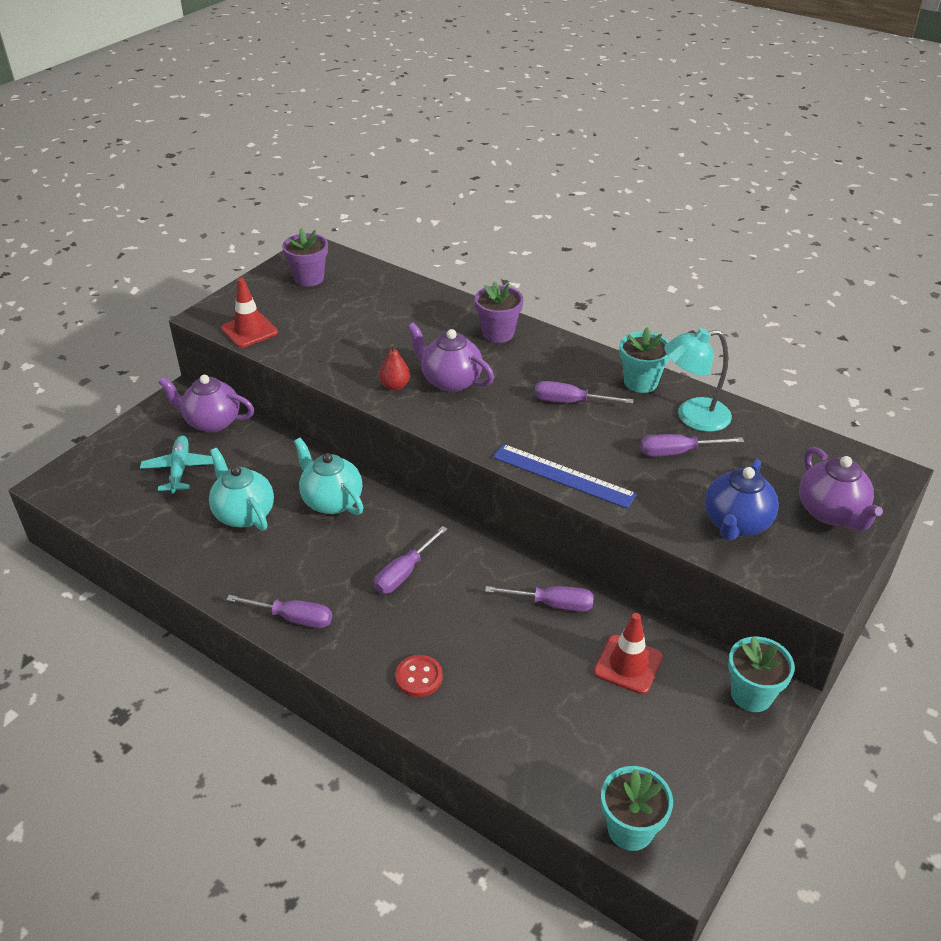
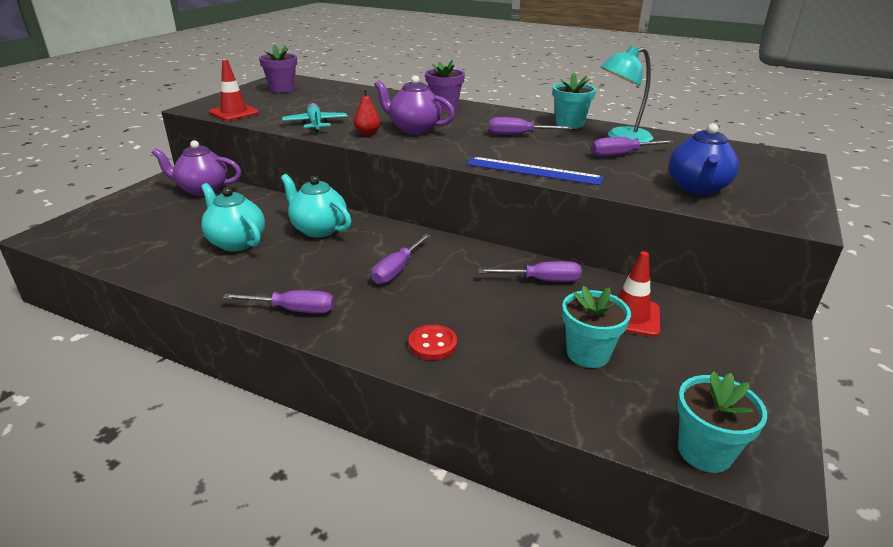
camera: 10 degrees left, 10 degrees down
turquoise plane [140,435,214,493] -> turquoise plane moved to [282,103,347,132]
turquoise flower pot [728,637,795,712] -> turquoise flower pot moved to [562,286,631,368]
purple teapot [799,447,883,531] -> none

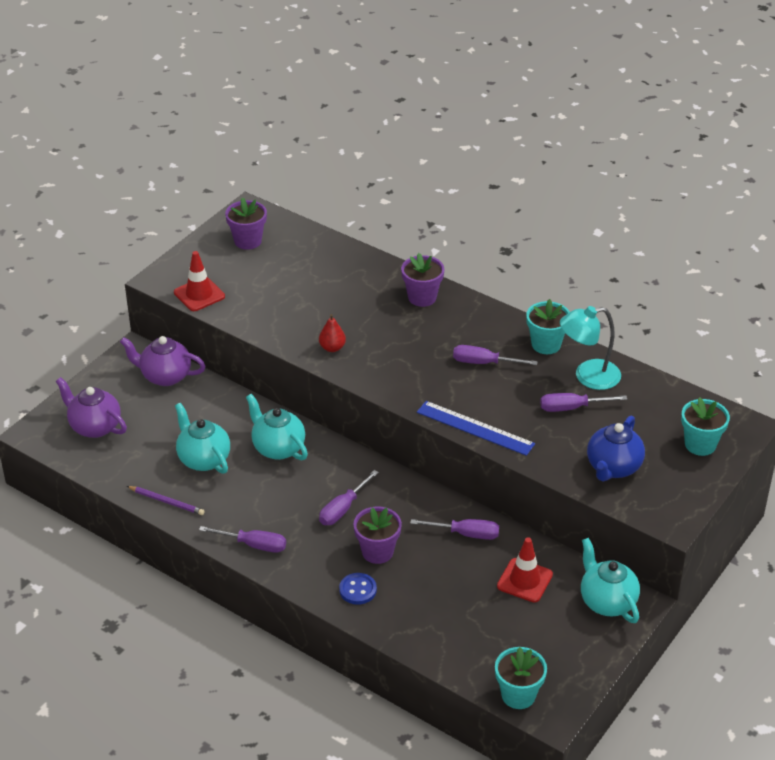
camera: 10 degrees right, 10 degrees up
turquoise plane [282,103,347,132] -> none
purple teapot [374,75,455,135] -> purple teapot moved to [56,377,127,438]
red button [409,324,457,360] -> blue button [339,573,377,605]
turquoise flower pot [562,286,631,368] -> turquoise flower pot moved to [681,397,730,456]
none -> purple pencil [127,486,205,515]
none -> purple flower pot [354,506,402,564]
none -> turquoise teapot [581,538,640,623]

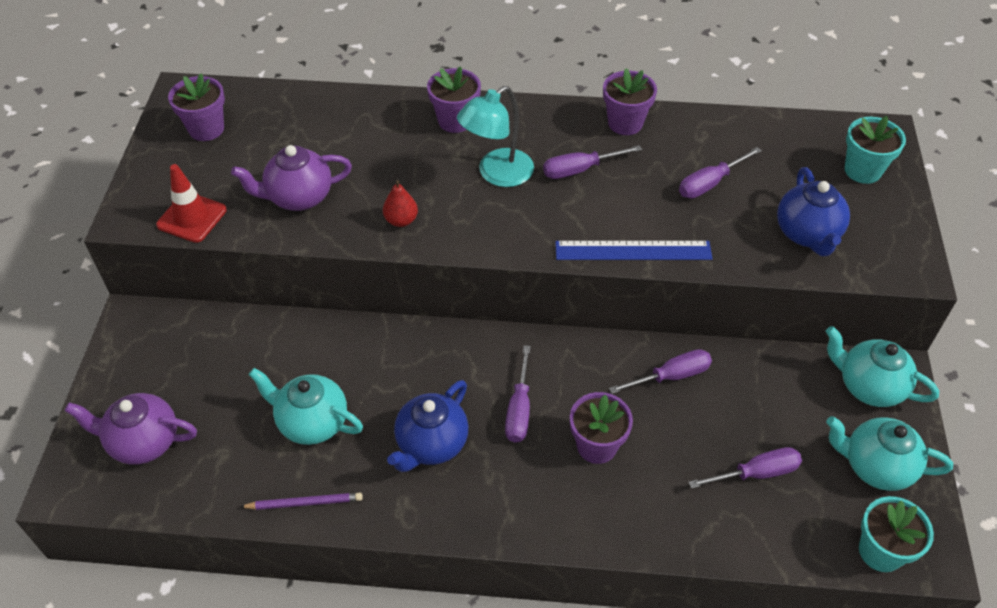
camera: 30 degrees left, 10 degrees up
purple teapot [120,336,206,386] -> purple teapot moved to [231,145,352,211]
purple screwdriver [199,526,286,553] -> purple screwdriver moved to [688,447,802,489]
turquoise teapot [246,394,308,460] -> turquoise teapot moved to [826,416,953,491]
blue button [339,573,377,605] -> none
red traffic cone [497,537,553,602] -> none
turquoise flower pot [526,299,570,354] -> purple flower pot [603,68,657,135]
turquoise lamp [560,306,621,390] -> turquoise lamp moved to [457,86,534,187]
none -> blue teapot [387,380,468,472]

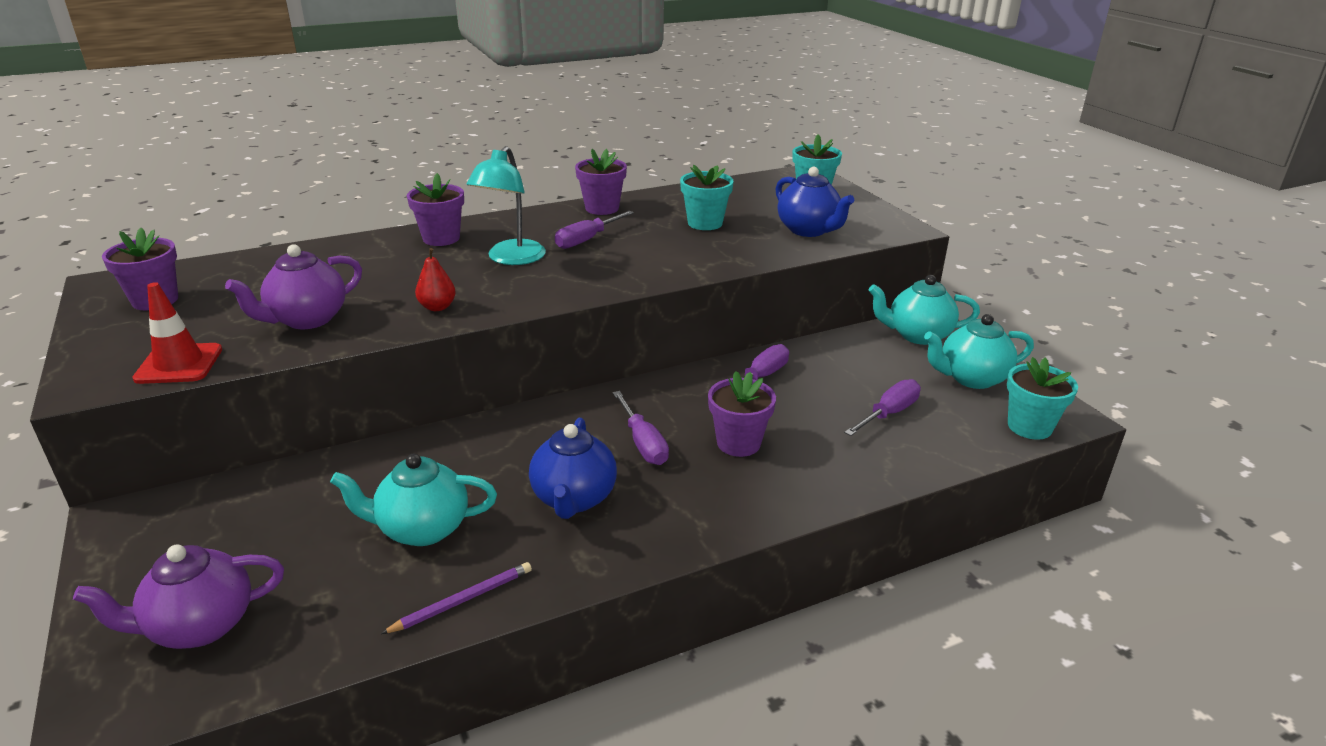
camera: 30 degrees left, 20 degrees down
blue ruler [555,241,712,260] -> none
purple screwdriver [679,147,762,198] -> turquoise flower pot [680,165,734,230]

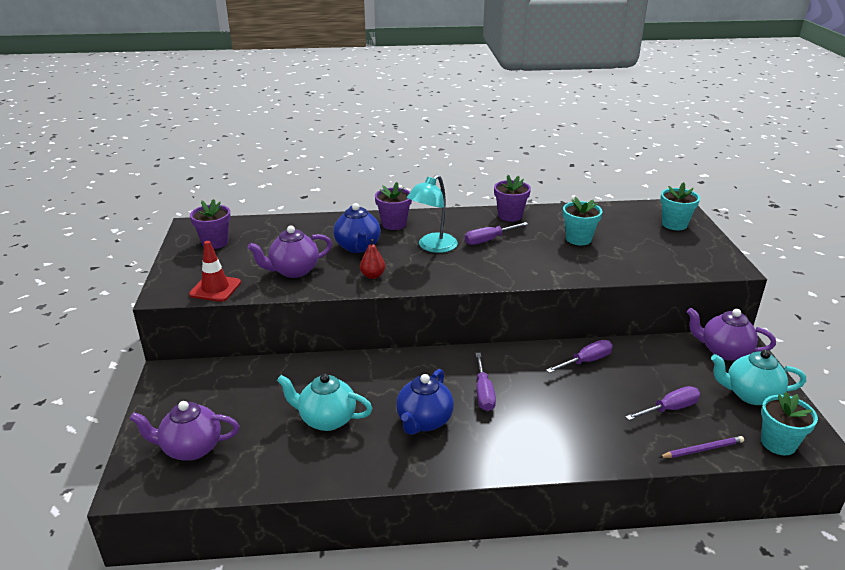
camera: 20 degrees right, 0 degrees up
purple pencil [381,562,532,634] -> purple pencil moved to [659,436,744,458]
purple flower pot [708,371,776,457] -> none
blue teapot [776,167,854,237] -> blue teapot moved to [334,203,381,253]
turquoise teapot [869,275,980,345] -> purple teapot [687,308,776,361]

